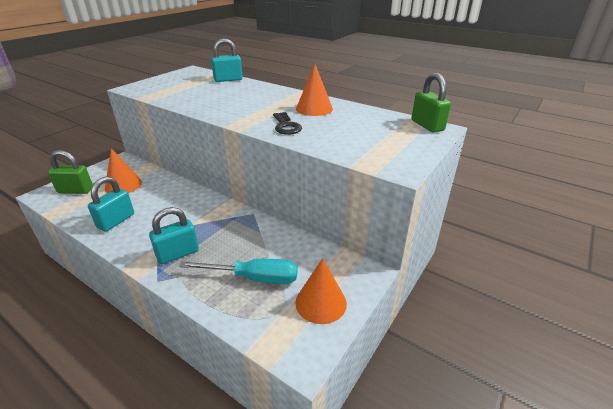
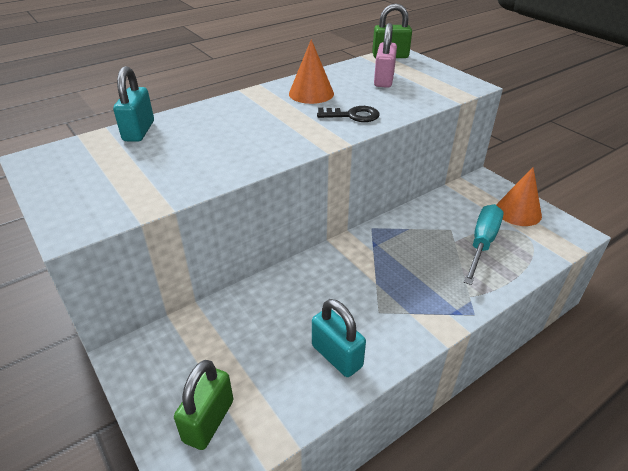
camera: 70 degrees left, 5 degrees up
orange cone [105,148,142,193] -> none
turquoise padlock [149,207,199,264] -> none
none -> pink padlock [374,23,397,88]

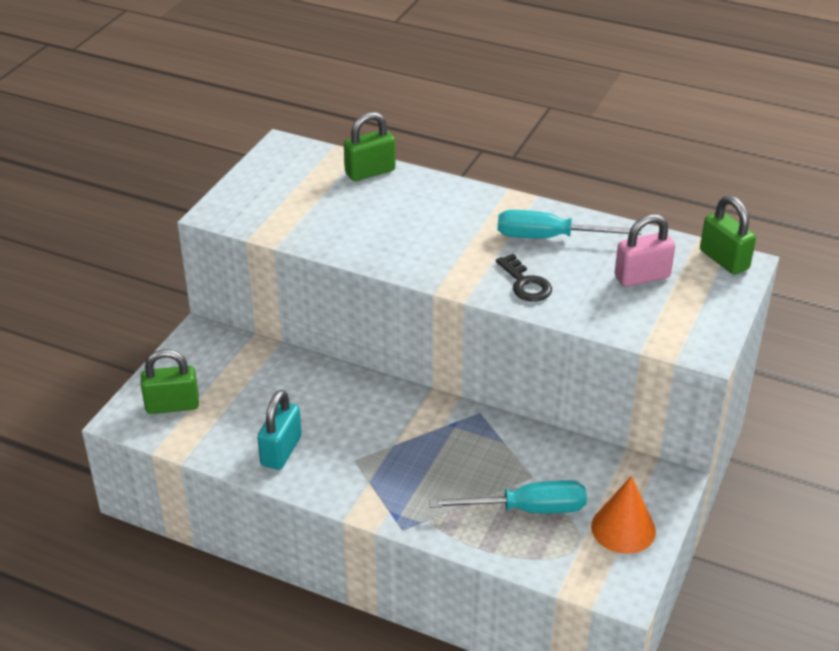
camera: 60 degrees right, 0 degrees up
turquoise padlock [113,66,154,142] -> green padlock [344,112,396,181]
orange cone [289,39,334,104] -> turquoise screwdriver [498,210,642,238]

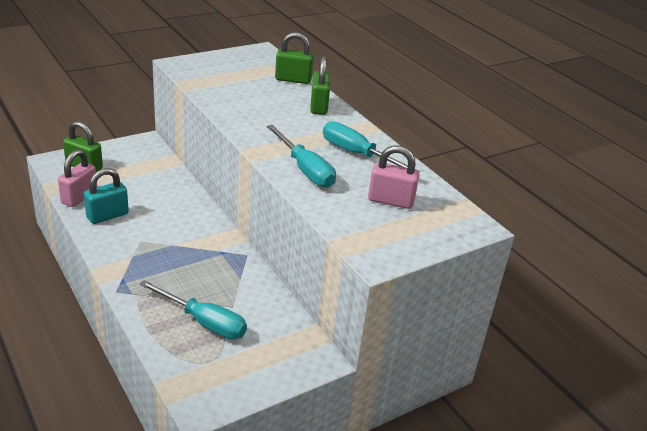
camera: 30 degrees right, 5 degrees down
black key [496,254,552,302] -> turquoise screwdriver [266,125,336,188]
orange cone [591,476,656,554] -> none
green padlock [700,196,756,275] -> green padlock moved to [310,56,330,115]
none -> pink padlock [58,149,97,207]

